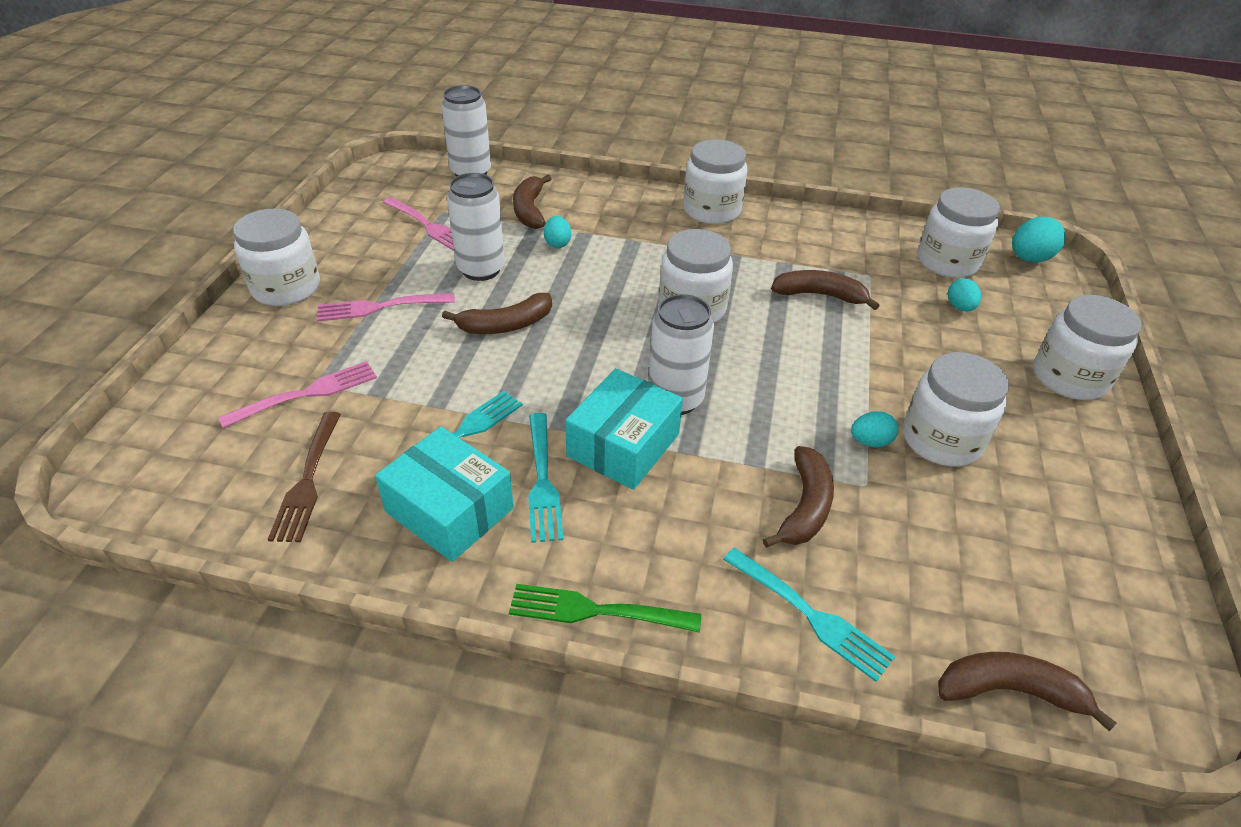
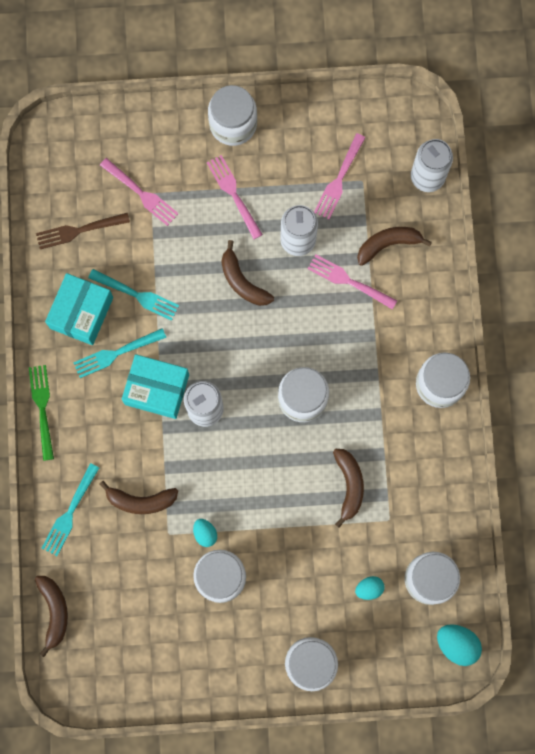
camera: 75 degrees right, 35 degrees up
turquoise egg [544,216,571,248] -> pink fork [308,254,397,310]

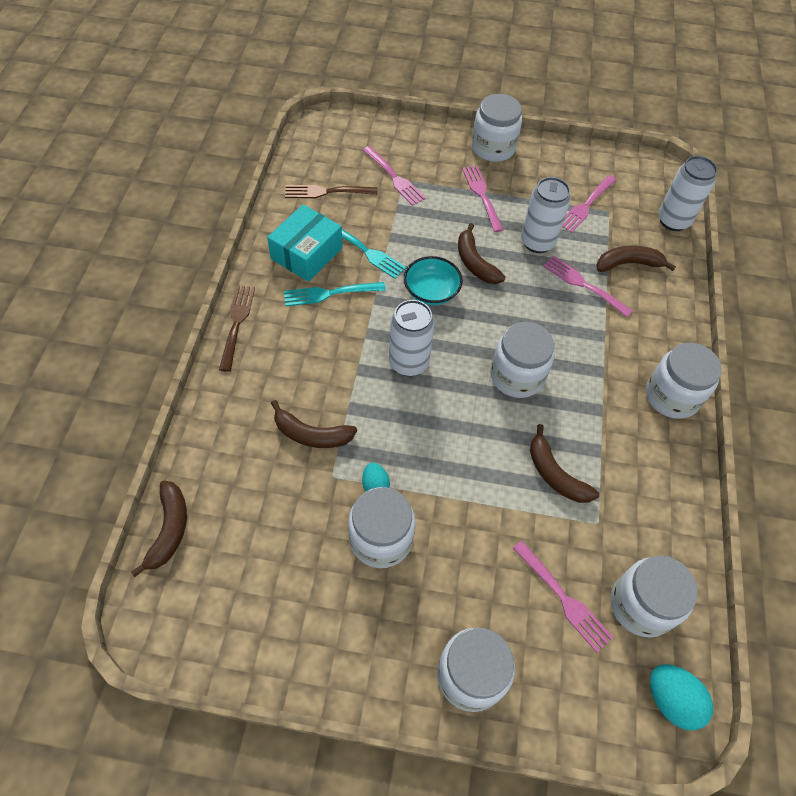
camera: 10 degrees right, 20 degrees down
green fork [29,365,54,461] -> brown fork [219,285,255,372]
turquoise fork [41,463,99,556] -> none
turquoise box [122,354,189,419] -> none
brown banana [333,449,364,528] -> brown banana turned 135 degrees clockwise [530,424,599,503]
turquoise egg [355,576,385,600] -> pink fork [512,541,614,653]
none -> turquoise bowl [404,256,463,305]

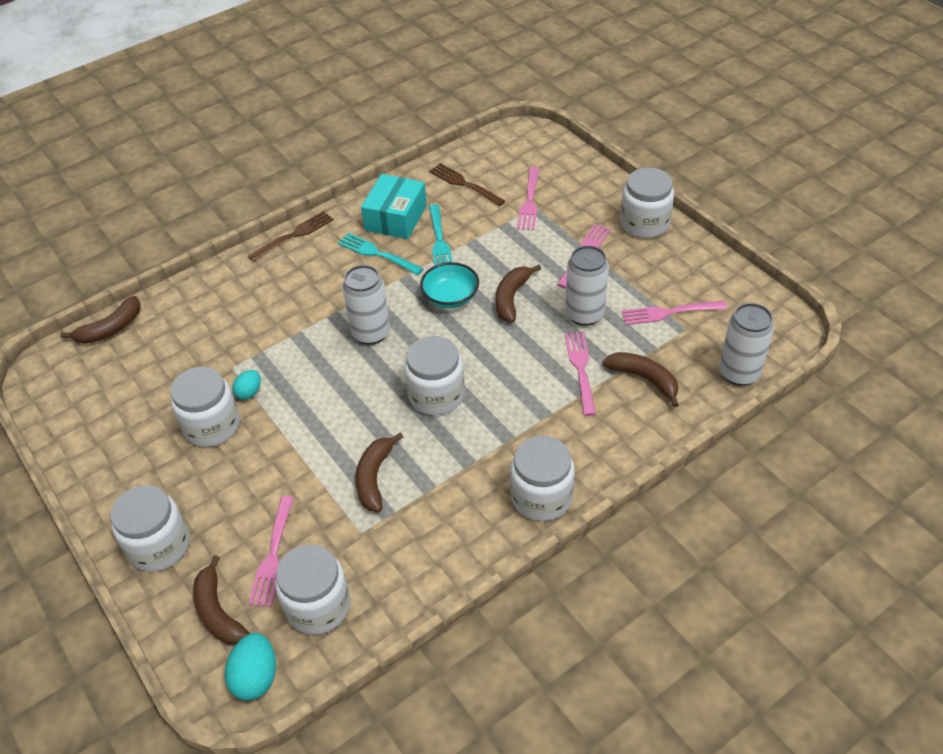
camera: 50 degrees right, 10 degrees down
turquoise box [267,204,343,282] -> turquoise box turned 60 degrees counterclockwise [361,174,427,239]
brown banana [271,400,357,448] -> brown banana moved to [193,555,250,645]

